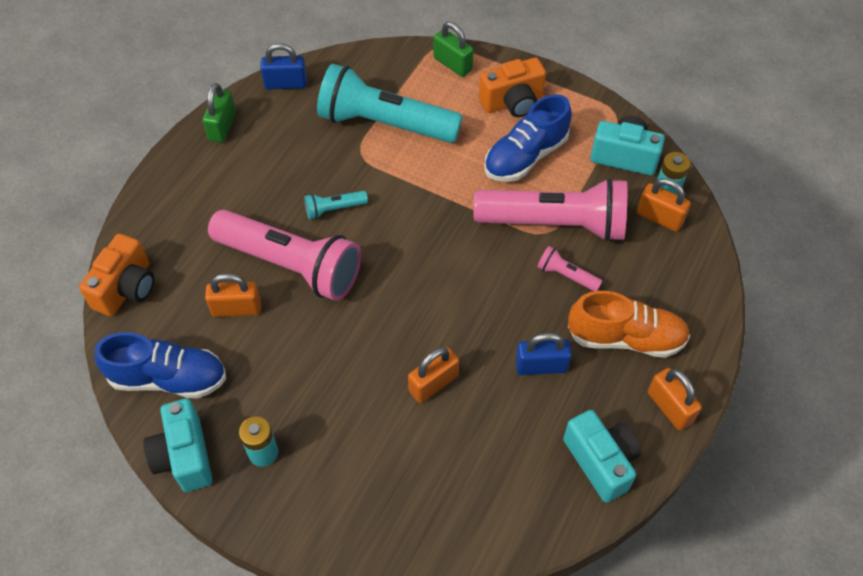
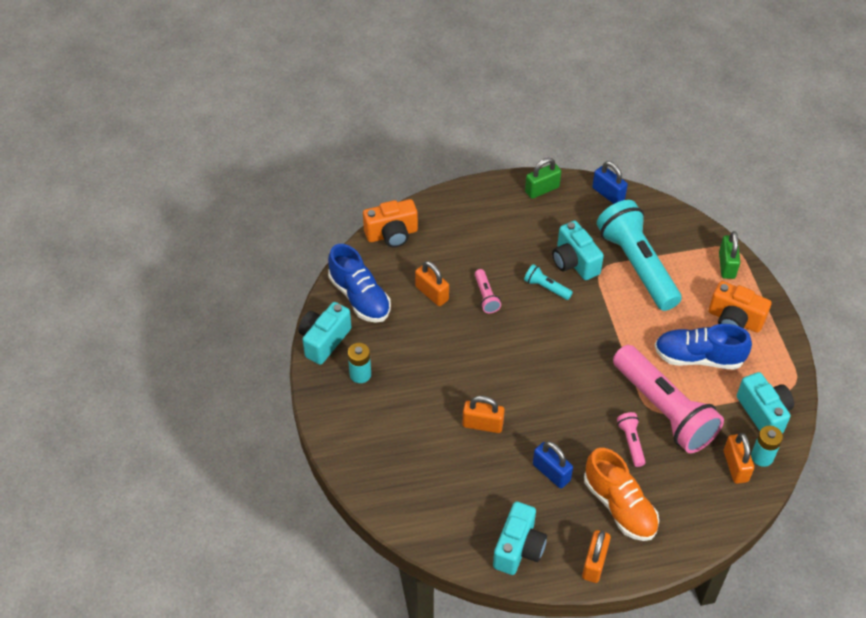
camera: 50 degrees right, 5 degrees down
pink flashlight [208,210,361,301] -> pink flashlight [475,269,501,313], size x0.42
none -> turquoise camera [552,221,604,280]

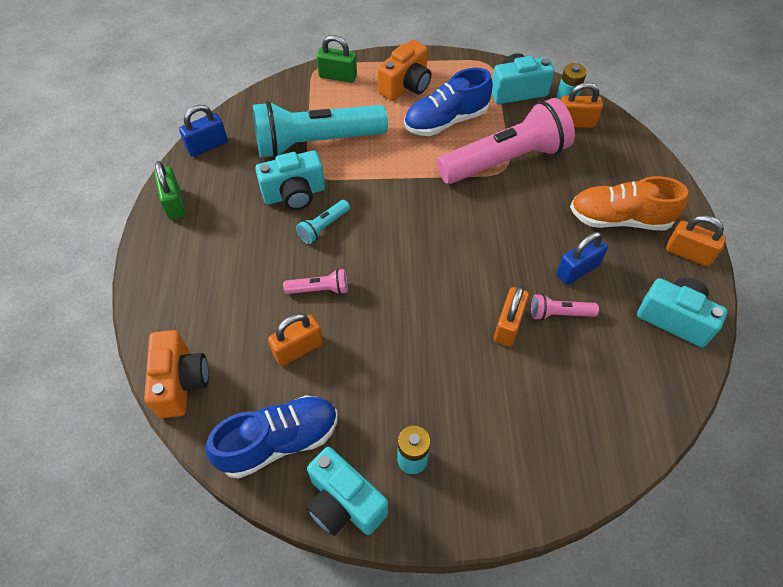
camera: 80 degrees left, 5 degrees up
orange shoe [584,448,659,541] -> orange shoe turned 150 degrees counterclockwise [570,176,688,231]
pink flashlight [617,412,645,467] -> pink flashlight moved to [531,294,599,321]
blue shoe [655,324,752,370] -> blue shoe turned 45 degrees clockwise [404,68,493,136]

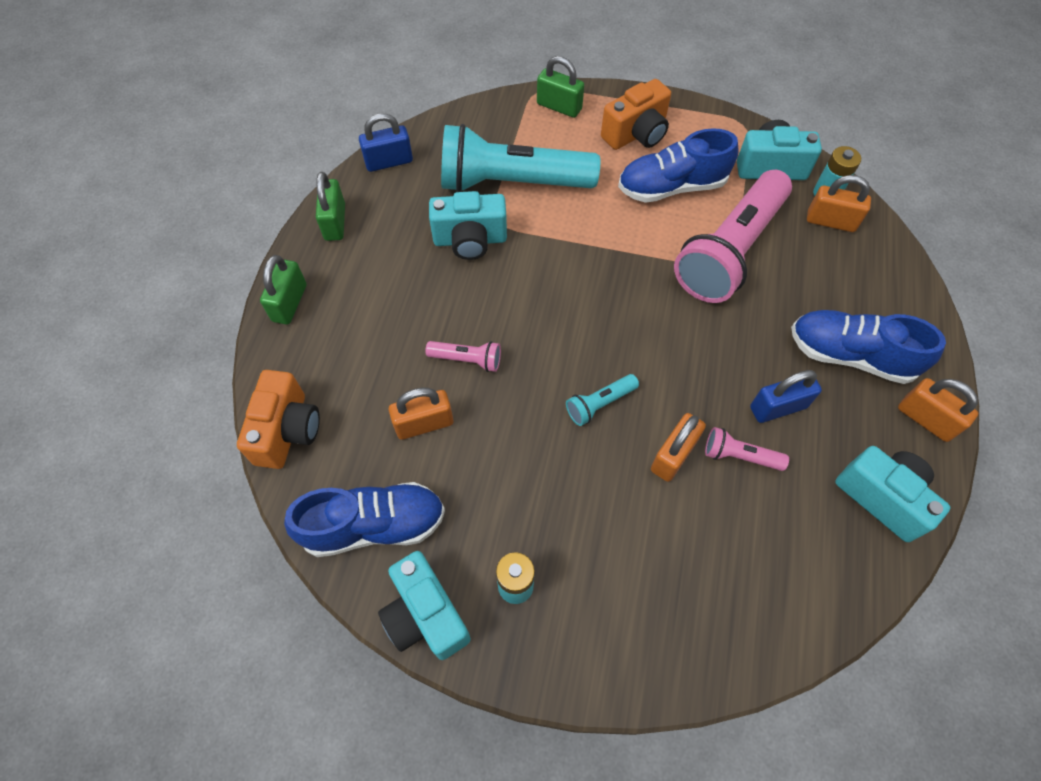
camera: 15 degrees right, 5 degrees up
turquoise flashlight [296,200,350,244] -> turquoise flashlight moved to [566,374,639,426]
pink flashlight [437,98,575,184] -> pink flashlight turned 135 degrees clockwise [674,170,792,303]
orange shoe [570,176,688,231] -> blue shoe [791,310,946,384]
none -> green padlock [260,255,307,325]

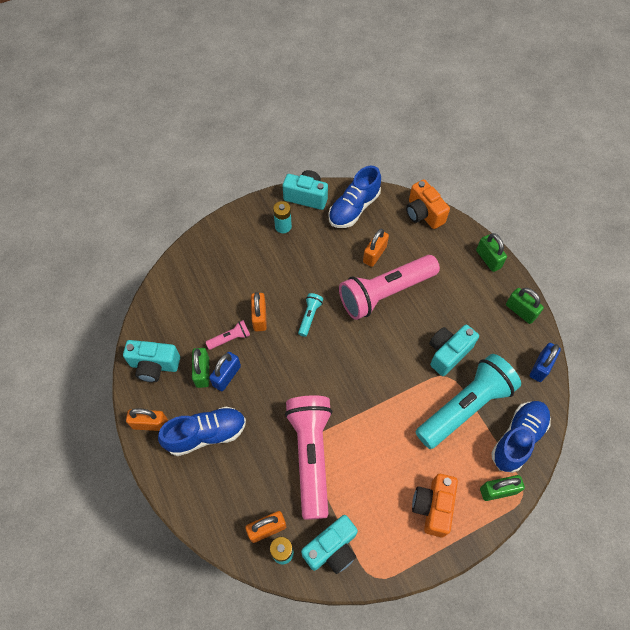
camera: 140 degrees right, 0 degrees up
pink flashlight [425,341,501,372] -> pink flashlight [339,255,440,320], size x2.40
blue shoe [618,128,739,203] -> blue shoe moved to [491,401,551,473]
none -> green padlock [192,348,209,388]

